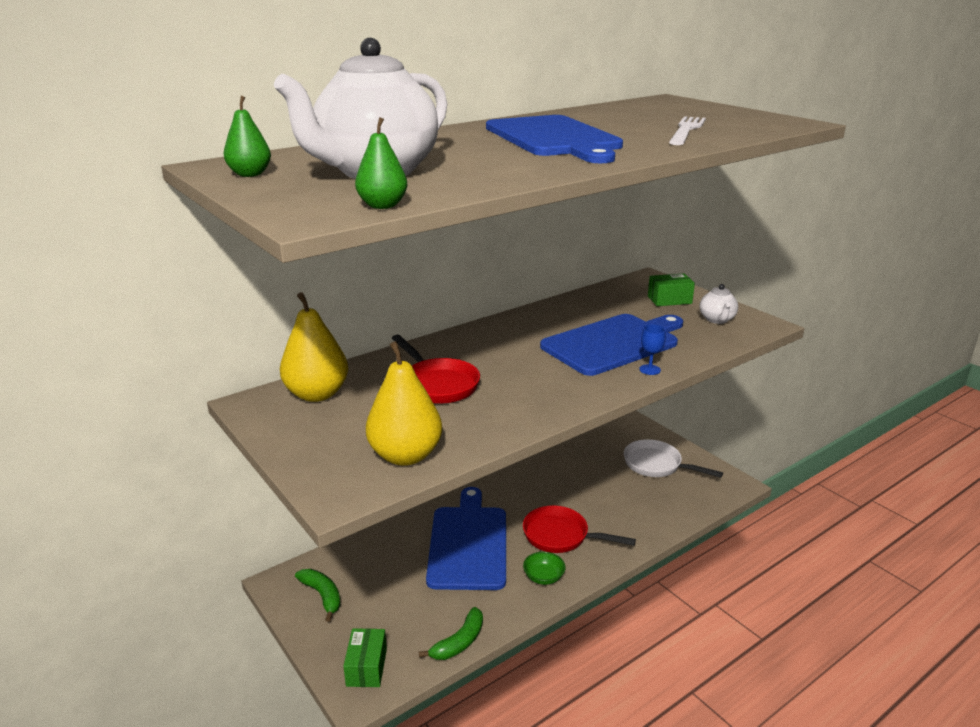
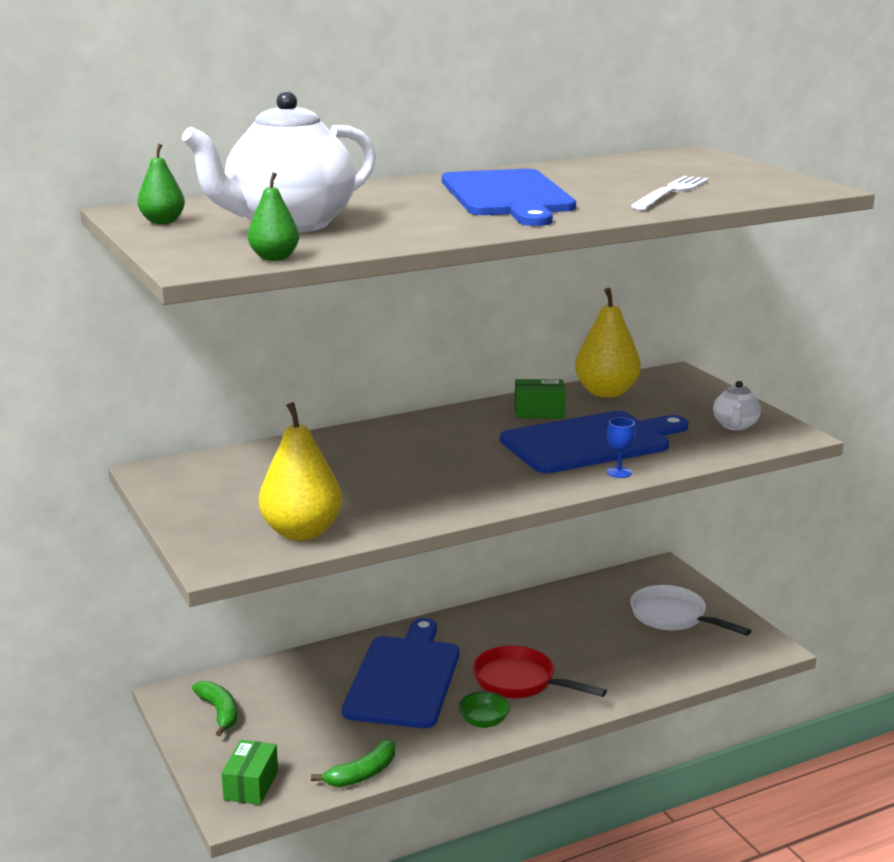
camera: 10 degrees right, 5 degrees down
yellow pear [280,292,348,402] -> yellow pear moved to [575,288,641,397]
red pan [392,335,480,404] -> none
green box [648,274,695,306] -> green box moved to [515,379,566,418]

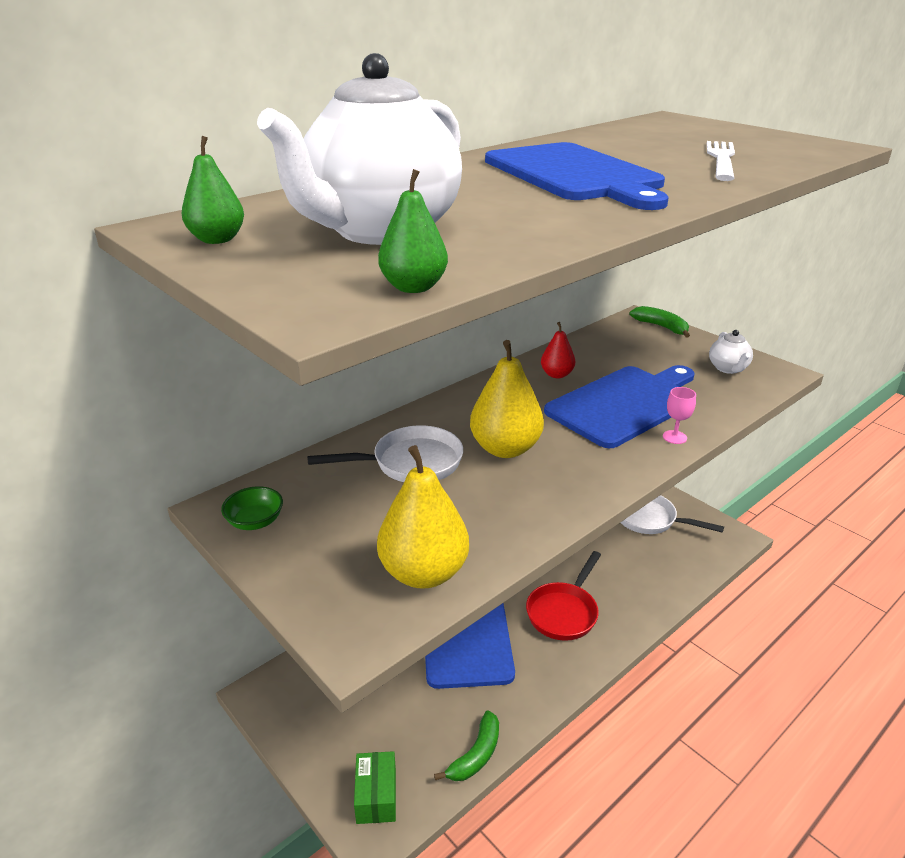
camera: 15 degrees left, 10 degrees up
green banana [192,681,237,736] -> green banana moved to [629,306,690,338]
green bowl [458,691,510,728] -> green bowl moved to [221,486,283,530]
red pan [473,646,607,698] -> red pan turned 75 degrees counterclockwise [526,551,601,641]
green box [515,379,566,418] -> red pear [541,322,575,378]
yellow pear [575,288,641,397] -> yellow pear moved to [470,340,544,458]
blue goblet [607,417,636,478] -> pink goblet [663,387,696,444]
none -> white pan [307,425,463,482]

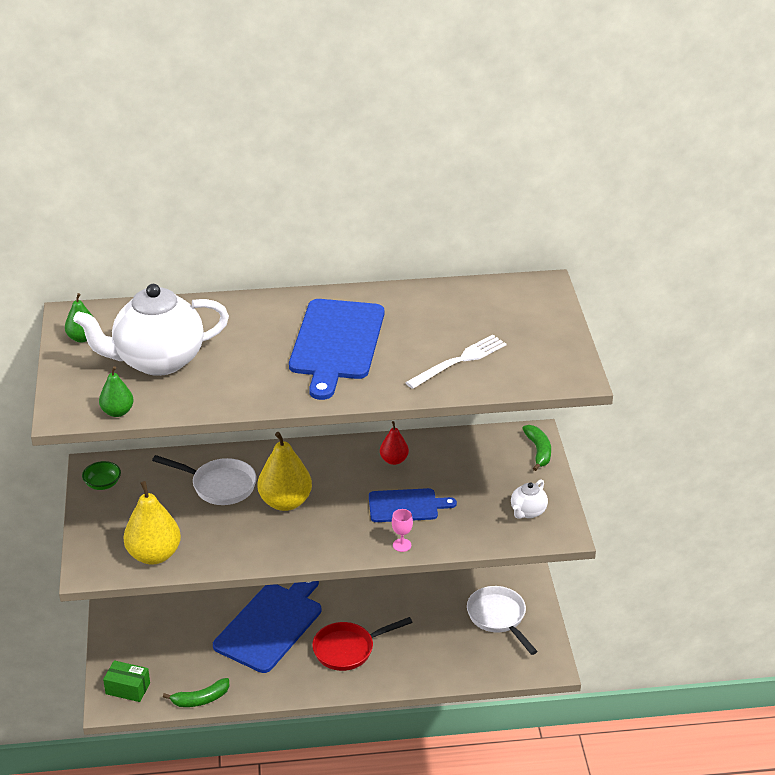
camera: 35 degrees right, 5 degrees up
green box [354,751,396,824] -> green box turned 75 degrees clockwise [103,660,150,702]
blue cutting board [544,365,694,448] -> blue cutting board [369,488,457,522], size x0.59

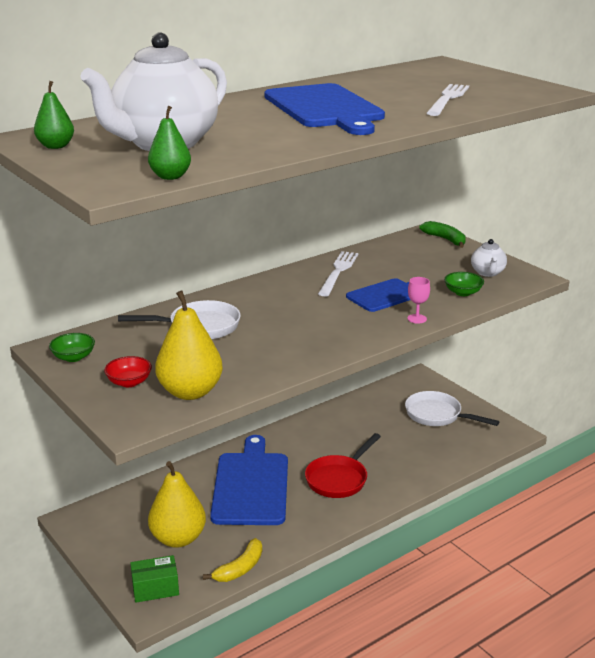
camera: 30 degrees left, 10 degrees down
green banana [163,678,230,707] -> yellow banana [203,538,262,582]
yellow pear [257,432,312,511] -> yellow pear moved to [148,461,206,548]
red pear [380,421,409,465] -> white fork [318,251,358,297]
none -> red bowl [104,356,152,387]
none -> green bowl [444,272,484,296]

